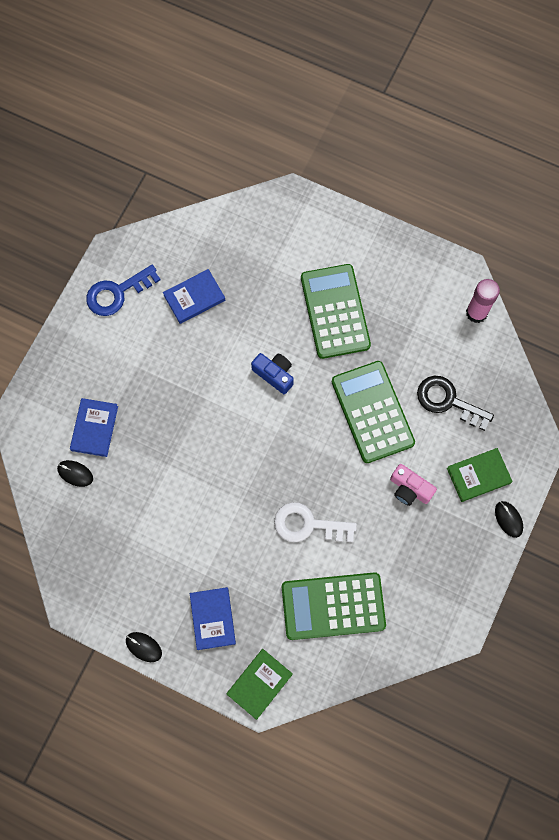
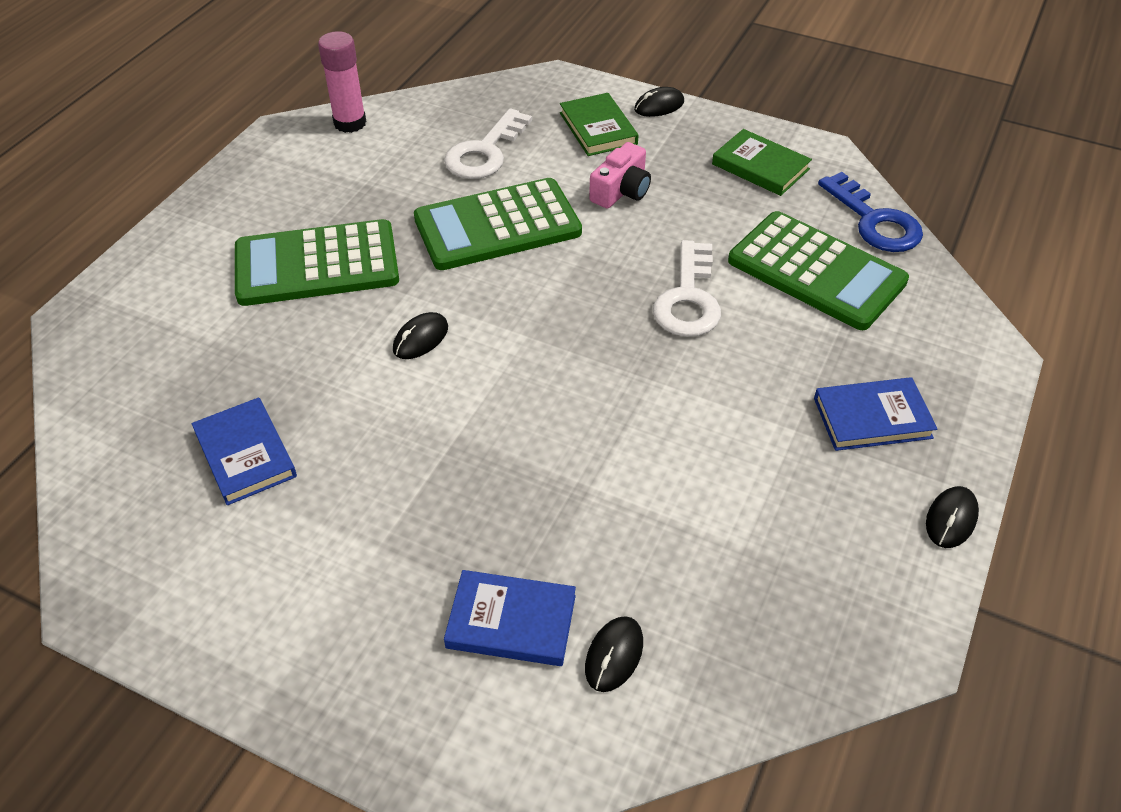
camera: 90 degrees left, 25 degrees down
blue key [86,265,161,316] -> blue key moved to [818,172,923,252]
green book [226,649,293,720] -> green book moved to [712,129,812,196]
blue camera [251,353,294,394] -> black mouse [393,312,448,359]
green calculator [282,572,386,640] -> green calculator turned 45 degrees counterclockwise [728,211,909,330]
black key [417,376,494,431] -> white key [444,108,532,179]

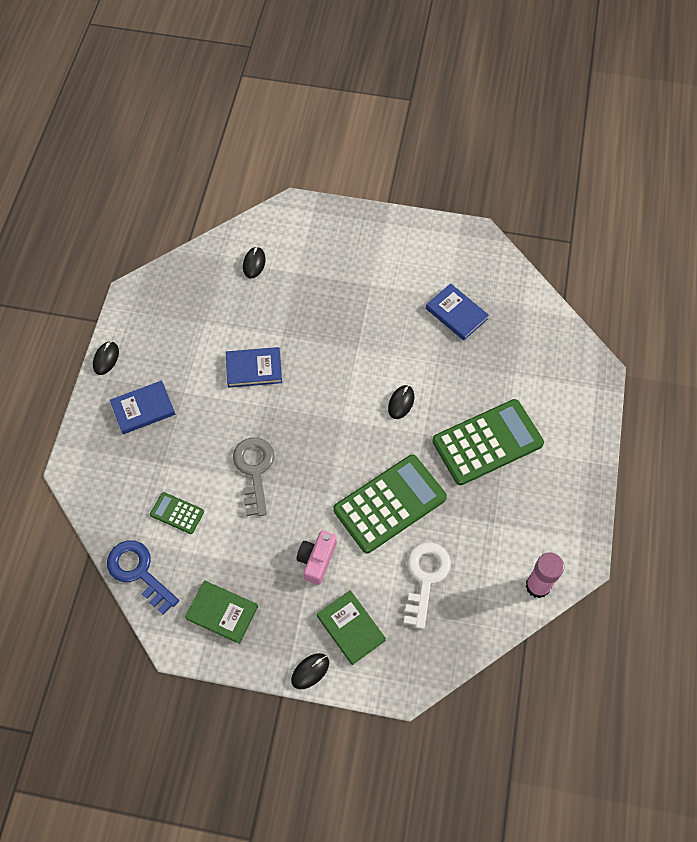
camera: 165 degrees right, 15 degrees up
blue book [444,570,576,666] -> blue book moved to [226,347,282,388]
white key [653,240,721,337] -> grey key [233,437,274,516]
green calculator [728,211,909,330] -> green calculator [150,492,204,534], size x0.47

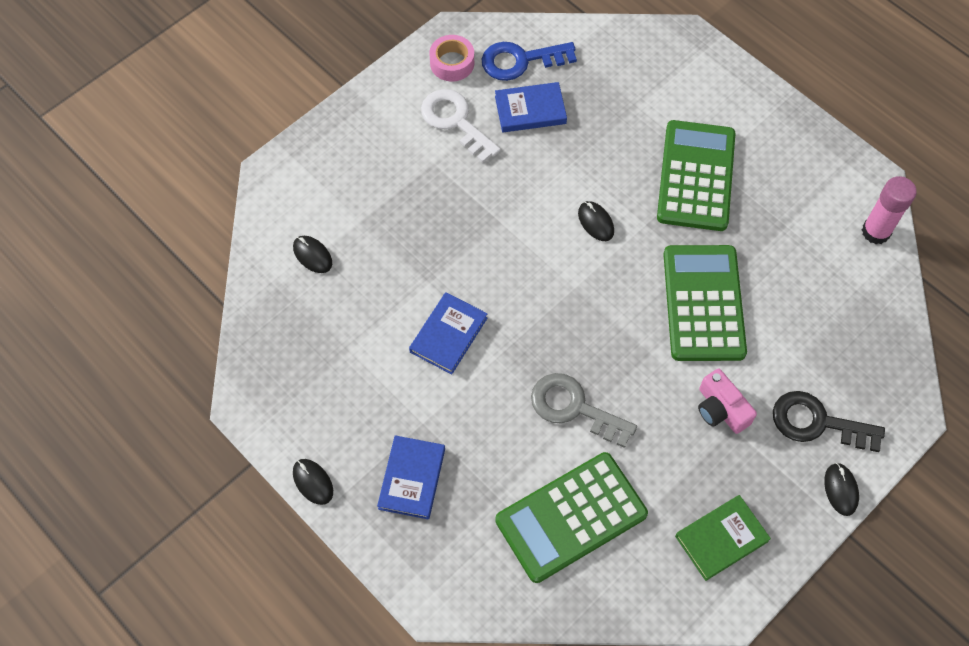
camera: 55 degrees left, 0 degrees up
blue key [107,541,179,615] -> blue key moved to [482,42,577,81]
green calculator [150,492,204,534] -> green calculator [495,452,648,583], size x2.13
green book [317,590,386,665] -> black key [773,391,885,452]
white key [404,542,451,629] -> white key moved to [421,89,501,163]
none -> pink tape [429,35,474,81]

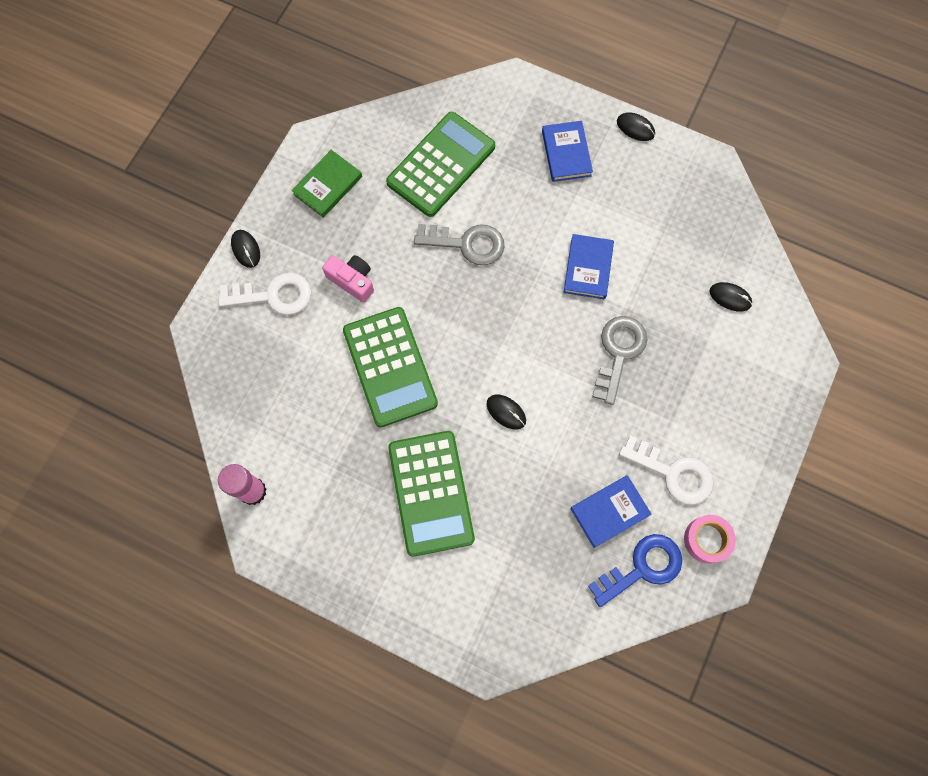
camera: 160 degrees right, 10 degrees up
black key [773,391,885,452] -> white key [218,273,311,315]
none -> grey key [592,316,647,405]

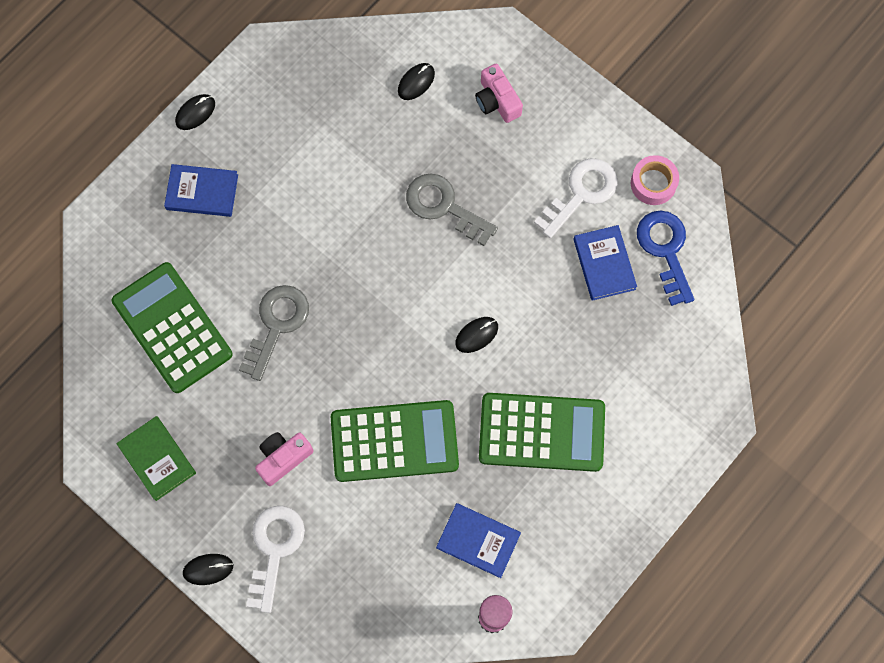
camera: 75 degrees left, 0 degrees up
blue book [563,234,614,299] -> blue book moved to [436,503,521,578]
none -> pink camera [475,63,523,123]

